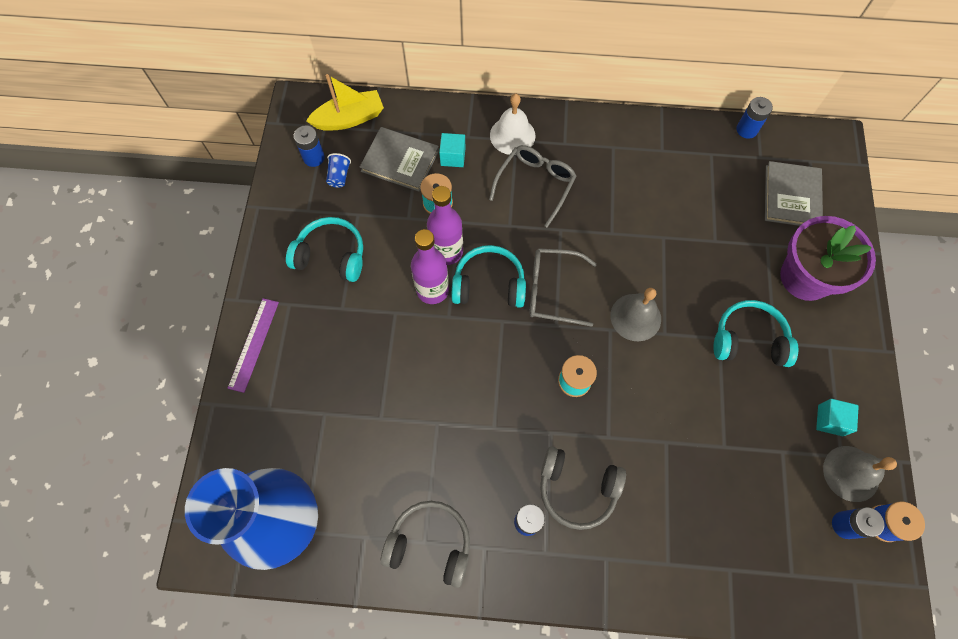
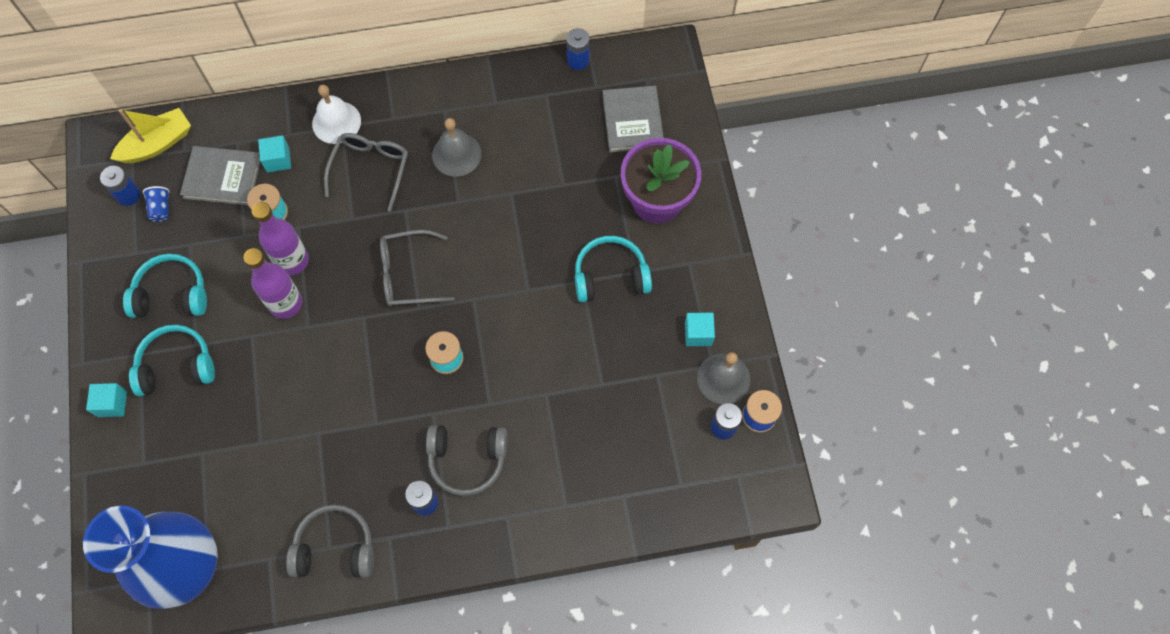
camera: 15 degrees left, 0 degrees up
purple ruler [228,298,279,393] -> turquoise cube [86,383,127,417]
turquoise headphones [452,245,526,308] -> turquoise headphones moved to [129,325,215,396]
grey bell [610,288,661,341] -> grey bell moved to [432,118,482,177]

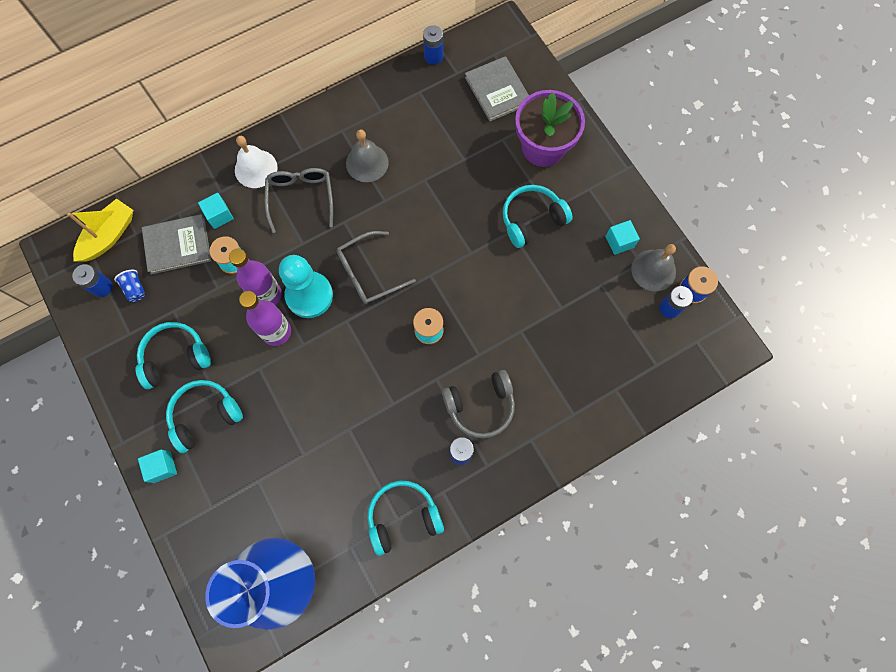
camera: 20 degrees left, 5 degrees up
grey headphones [286,504,374,578] -> turquoise headphones [367,481,444,556]
none -> turquoise pawn [279,255,333,318]

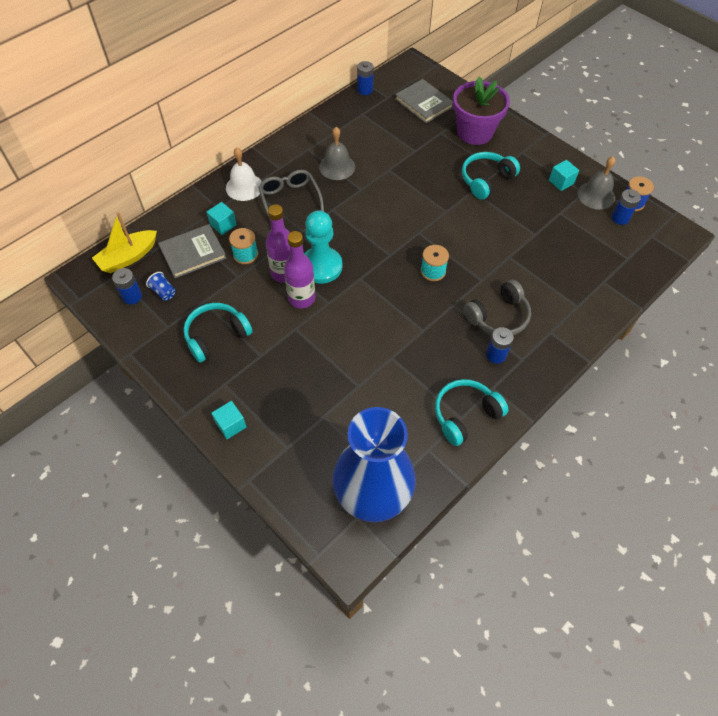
camera: 15 degrees left, 15 degrees down
yellow boat [67,198,133,262] -> yellow boat turned 150 degrees counterclockwise [92,212,157,273]
turquoise headphones [166,380,243,453] -> none
grey glasses [337,231,416,304] -> none

